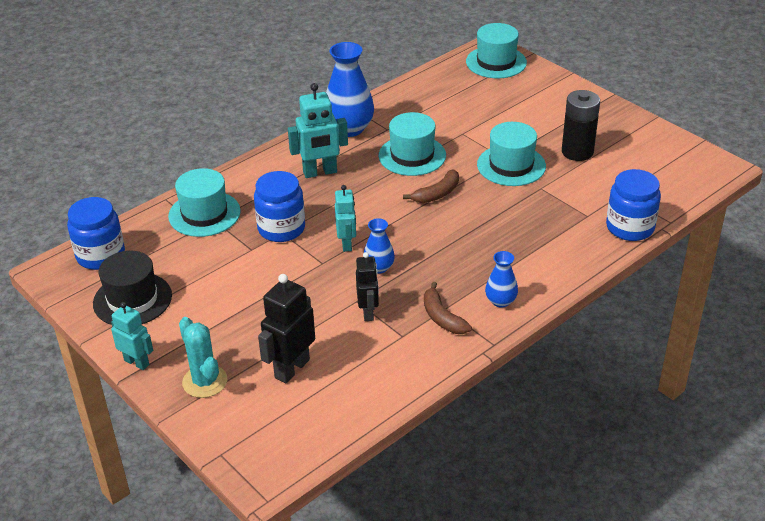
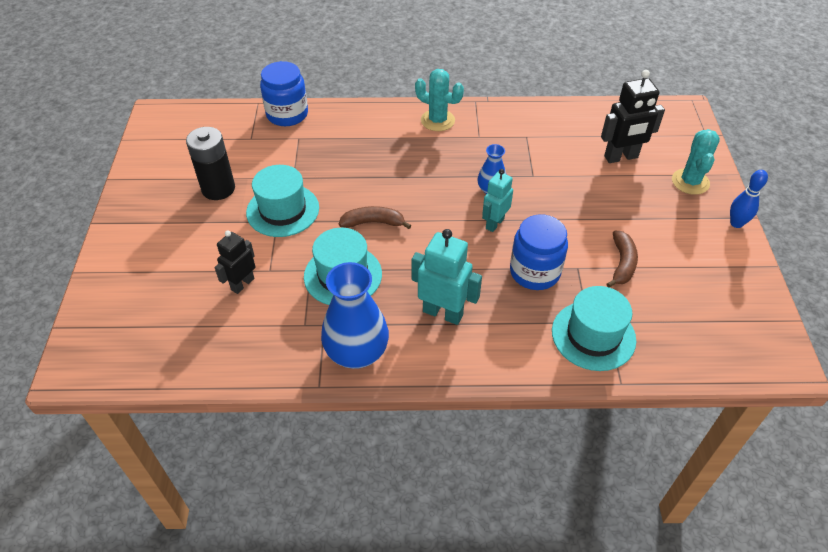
camera: 140 degrees left, 10 degrees up
blue jar [67,197,125,270] -> none
black hat [93,251,172,325] -> none
turquoise robot [111,302,153,370] -> blue bowling pin [730,170,768,228]
black robot [356,252,379,321] -> black robot moved to [215,231,255,294]
brown banana [424,282,472,334] -> brown banana moved to [606,231,638,288]
turquoise hat [466,23,527,78] -> none
blue vase [485,251,518,308] -> turquoise cactus [415,69,464,131]

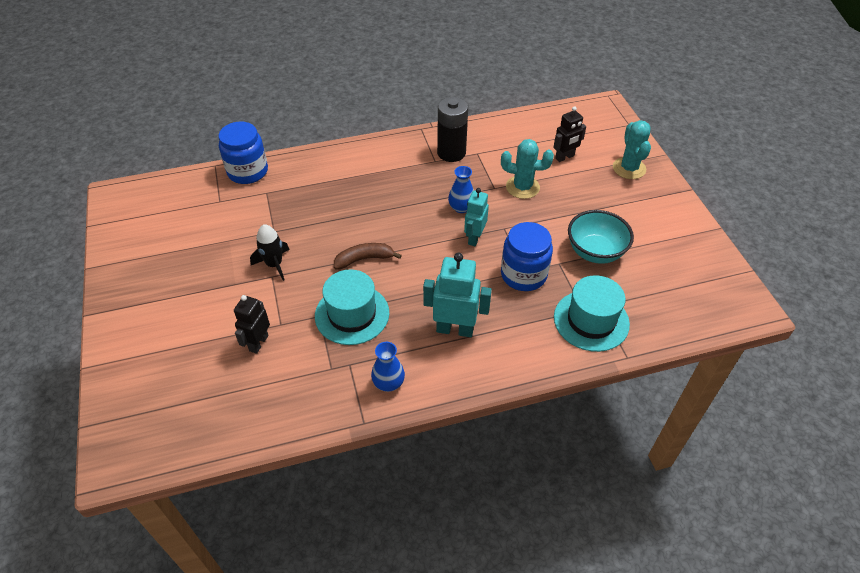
camera: 15 degrees left, 0 degrees up
black battery [186,127,235,200] -> black battery moved to [437,97,468,162]
turquoise hat [246,165,319,237] -> black rocket [250,224,290,281]
blue vase [321,262,389,369] -> blue vase [371,342,405,392], size x0.53
turquoise cactus [415,69,464,131] -> turquoise cactus moved to [501,139,554,199]
black robot [601,70,665,163] -> black robot [553,106,586,162], size x0.66
brown banana [606,231,638,288] -> turquoise bowl [568,210,634,264]
blue bowling pin [730,170,768,228] -> none

